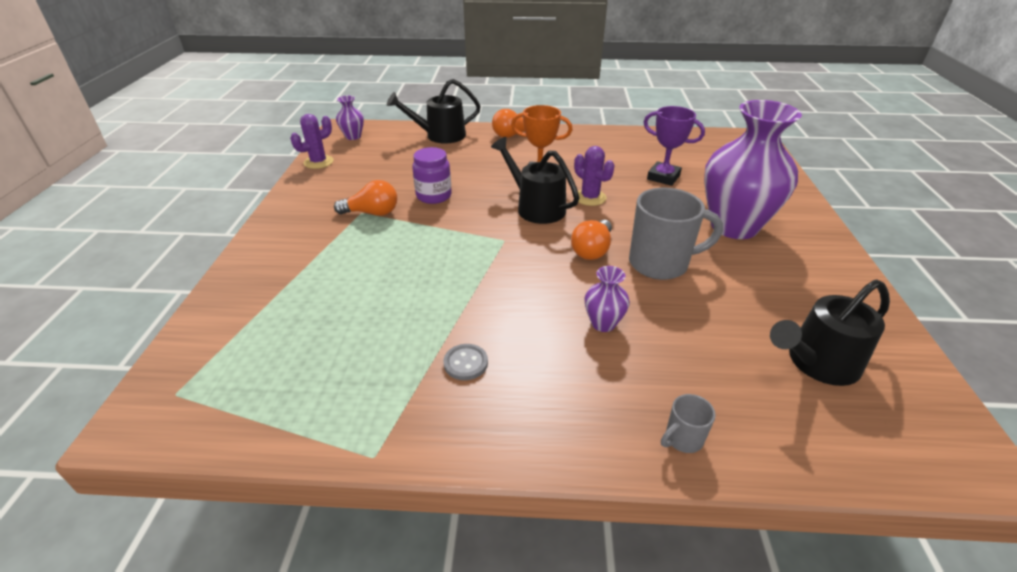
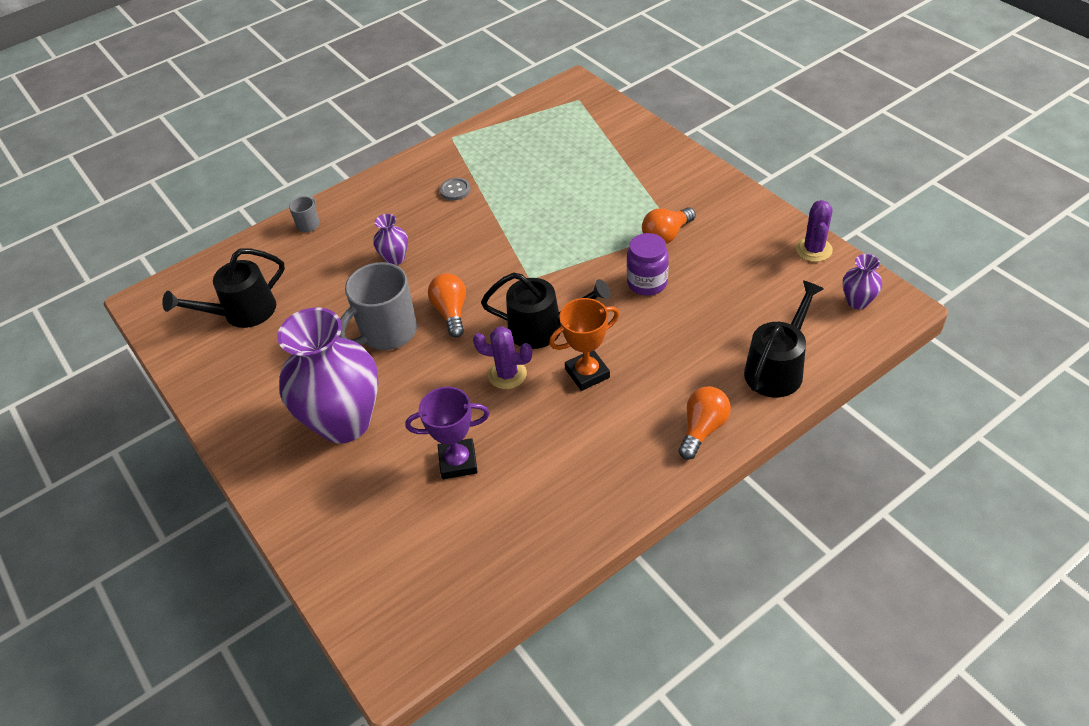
camera: 145 degrees right, 10 degrees up
black watering can [770,280,890,386] -> black watering can turned 150 degrees counterclockwise [162,248,285,328]

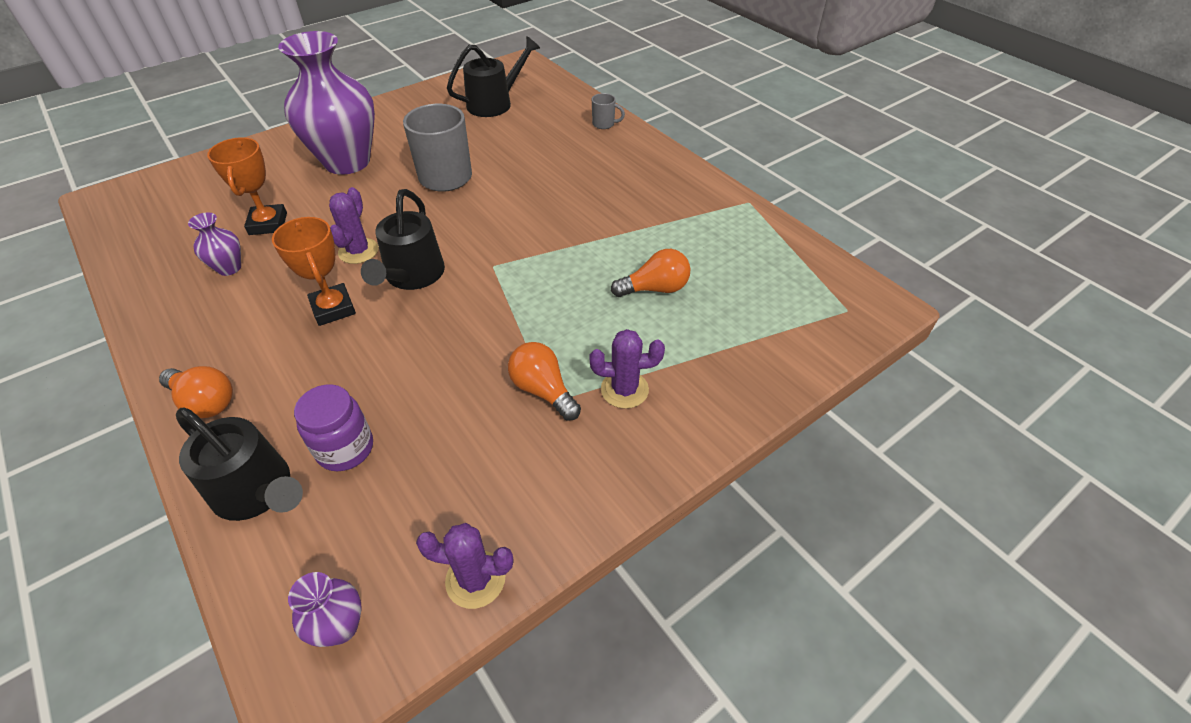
camera: 85 degrees right, 0 degrees up
black watering can [162,248,285,328] -> black watering can turned 90 degrees clockwise [447,36,540,117]
purple vase [373,214,408,265] -> purple vase moved to [188,212,241,276]
purple trophy [405,387,490,479] -> orange trophy [207,137,287,235]
orange light bulb [428,273,466,338] -> orange light bulb moved to [611,249,690,297]
grey button [440,178,471,200] -> none
purple jar [627,233,669,295] -> purple jar moved to [294,384,373,471]
none -> purple cactus [590,329,665,409]

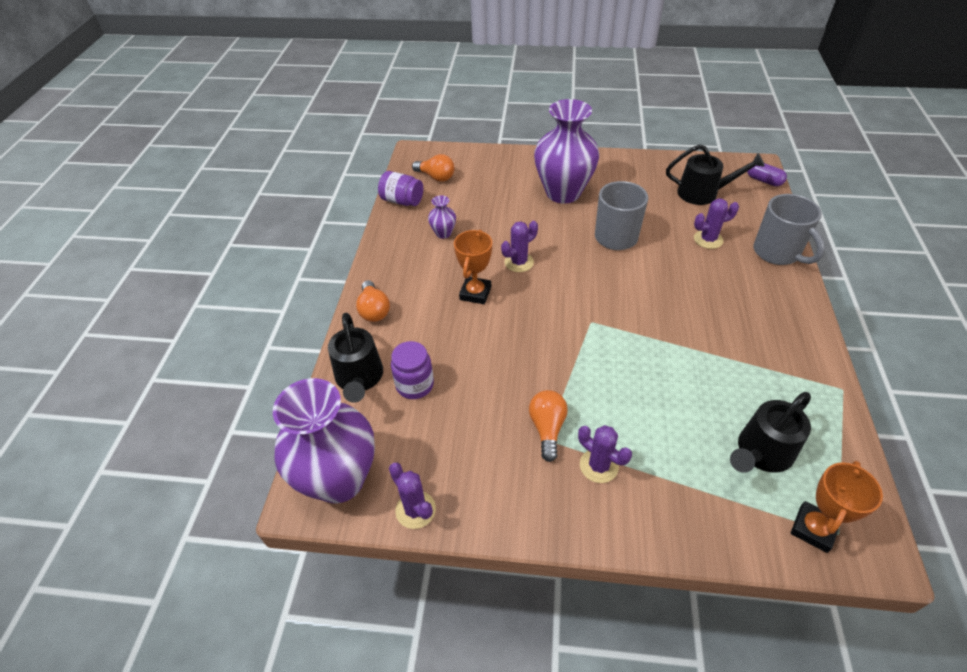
camera: 45 degrees right, 0 degrees up
orange trophy [207,137,287,235] -> orange trophy moved to [791,461,883,553]
purple vase [288,572,362,647] -> purple vase [273,378,375,503], size x2.36
black watering can [361,189,445,290] -> black watering can moved to [730,392,811,473]
grey mug [592,93,625,129] -> grey mug [753,194,825,265], size x2.18
orange light bulb [611,249,690,297] -> orange light bulb moved to [412,154,455,182]
none -> purple jar [378,171,423,206]
none -> purple cactus [694,198,739,249]
none -> purple capsule [747,163,787,186]

